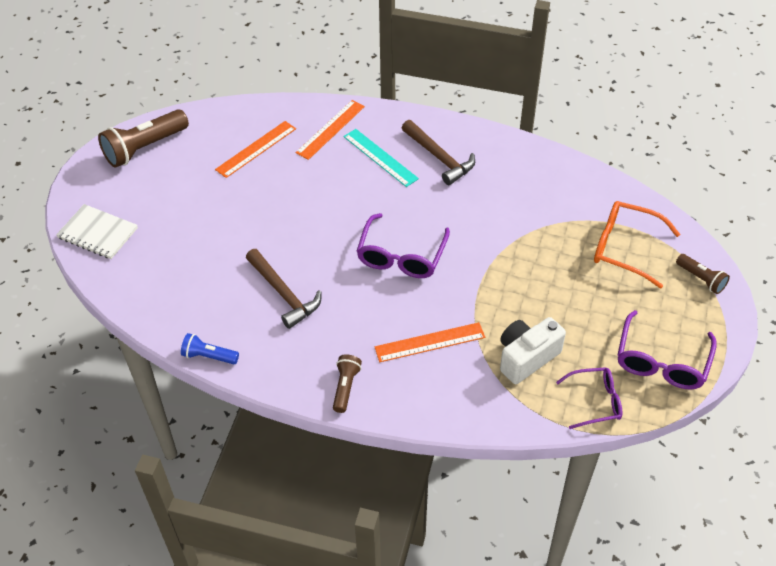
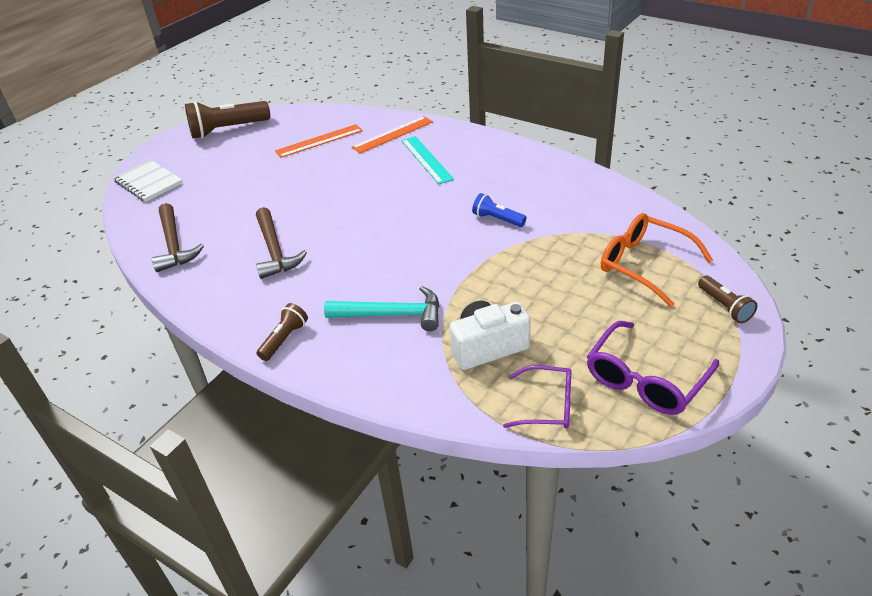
camera: 20 degrees right, 10 degrees down
blue flashlight [181,333,239,364] -> blue flashlight moved to [472,193,526,227]
purple glasses [357,213,450,278] -> none
orange ruler [375,322,485,362] -> turquoise hammer [324,286,439,331]
brown hammer [402,120,475,185] -> brown hammer moved to [152,203,204,272]

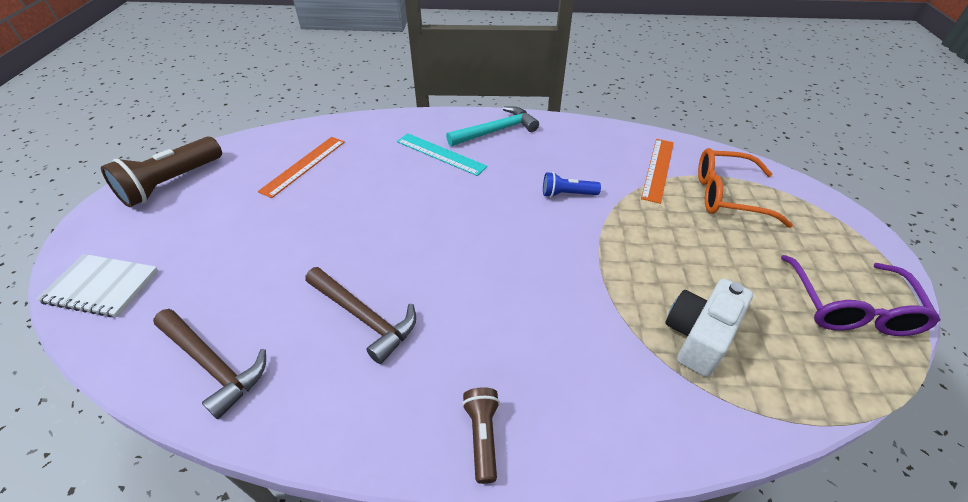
camera: 35 degrees left, 5 degrees up
turquoise hammer [324,286,439,331] -> turquoise hammer moved to [446,106,539,146]
orange ruler [352,116,433,154] -> orange ruler moved to [641,139,674,204]
purple glasses [503,365,571,429] -> none
brown flashlight [698,276,757,323] -> none

